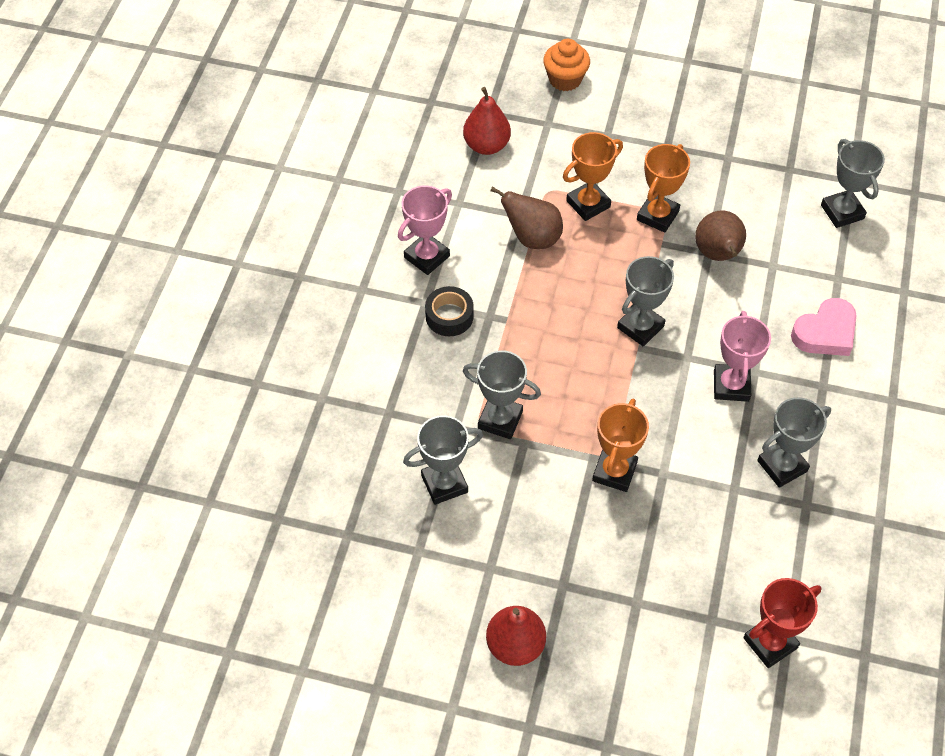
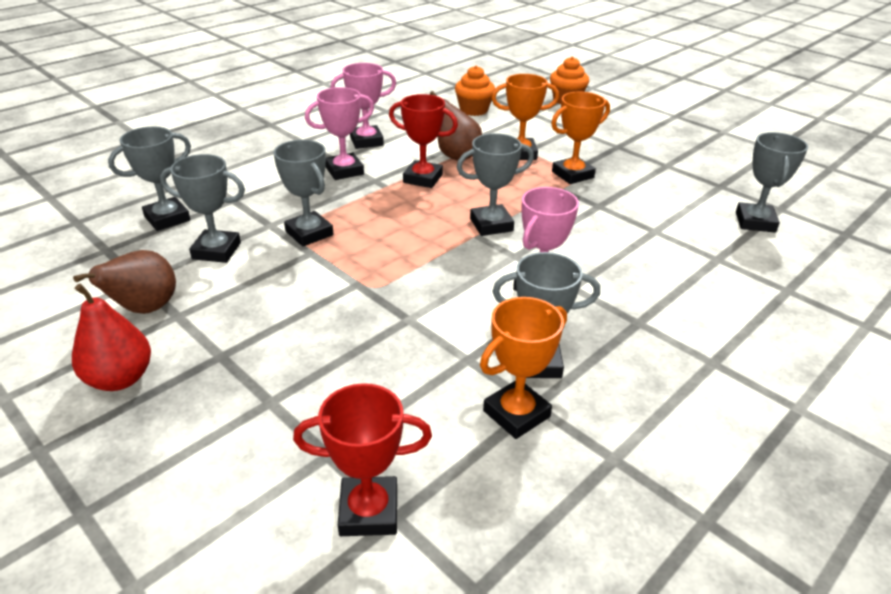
camera: 30 degrees right, 20 degrees down
black tape [425,286,474,336] -> pink trophy [305,87,374,180]
red pear [463,87,511,155] -> orange cupcake [455,65,495,116]
orange trophy [592,399,649,492] -> orange trophy moved to [480,297,567,439]
brown pear [695,210,746,261] -> brown pear moved to [73,250,176,314]
pink heart [791,298,857,356] -> none
none -> grey trophy [108,127,191,231]
none -> red trophy [389,94,458,188]

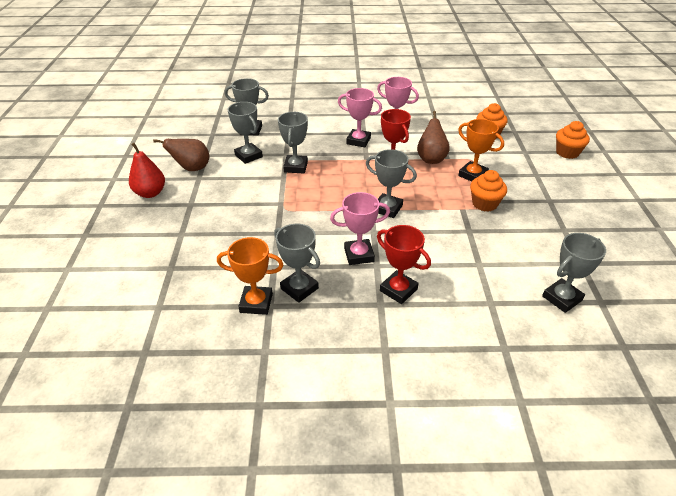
camera: 45 degrees right, 5 degrees up
red trophy [293,383,432,536] -> red trophy moved to [377,225,431,304]
orange trophy [551,92,610,184] -> orange cupcake [470,170,507,212]

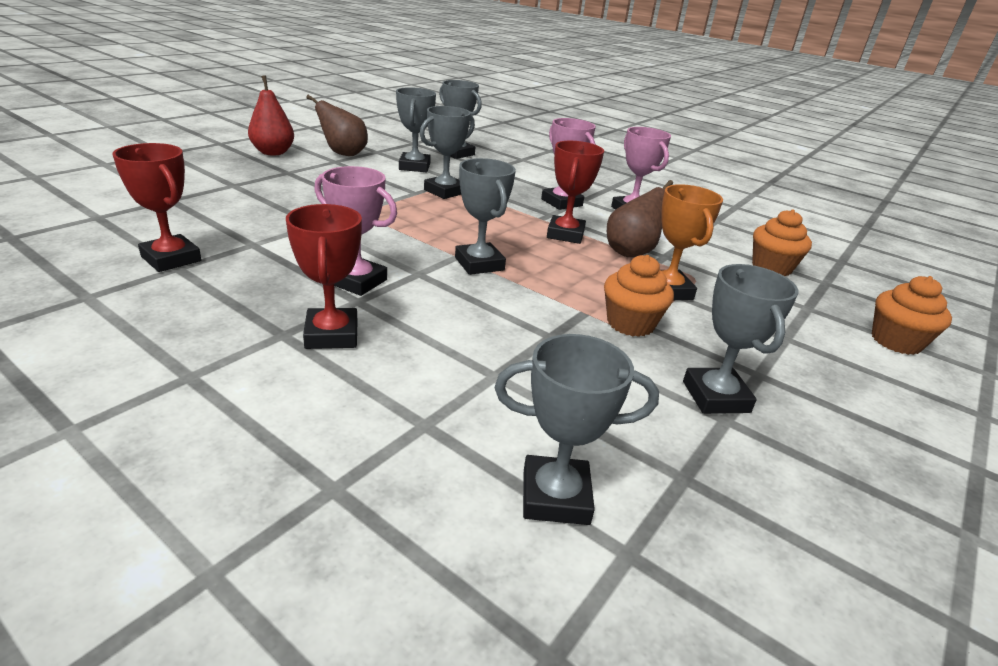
camera: 35 degrees right, 10 degrees down
orange trophy [217,237,283,315] -> red trophy [113,143,201,272]
grey trophy [274,224,320,303] -> grey trophy moved to [683,264,799,414]

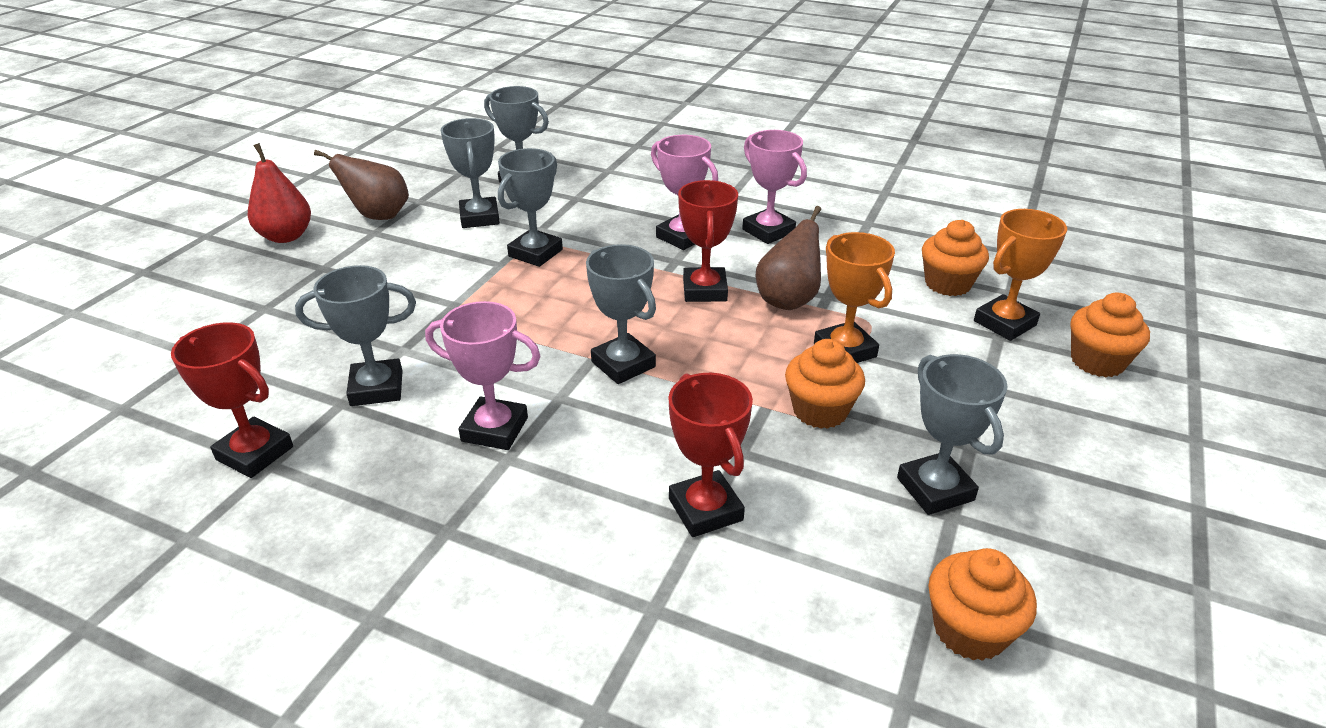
camera: 10 degrees left, 5 degrees up
red trophy [286,204,362,349] -> red trophy moved to [668,373,753,537]
grey trophy [495,334,659,525] -> grey trophy moved to [295,265,416,406]
none -> orange cupcake [928,548,1037,661]
none -> orange trophy [974,209,1067,341]

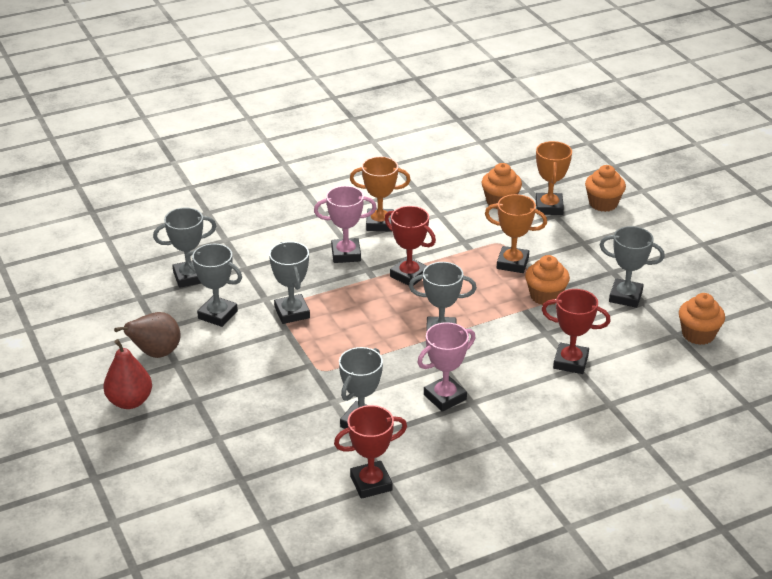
camera: 50 degrees left, 0 degrees up
pink trophy [742,130,807,244] -> orange trophy [350,157,411,232]
brown pear [756,206,821,310] -> none

